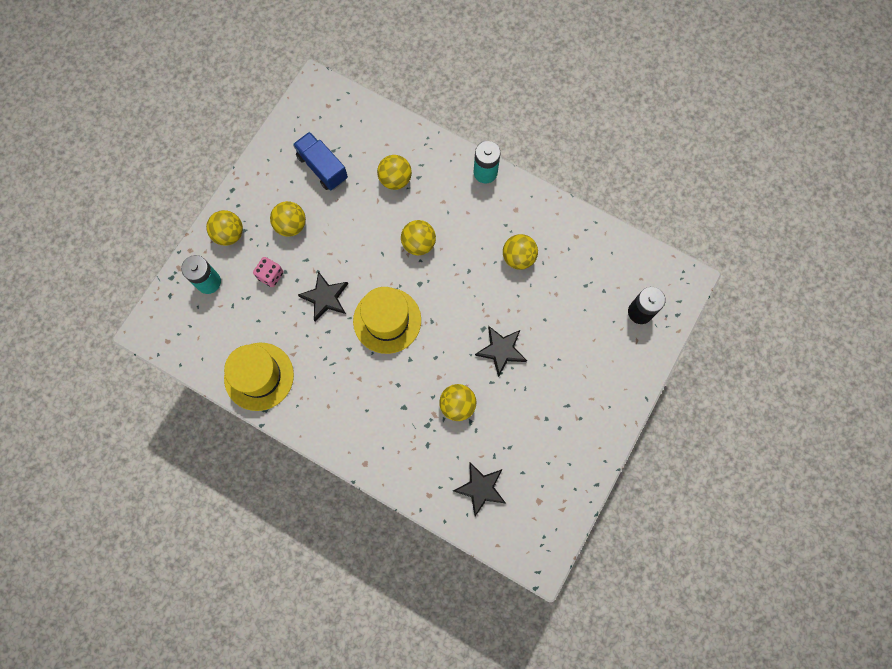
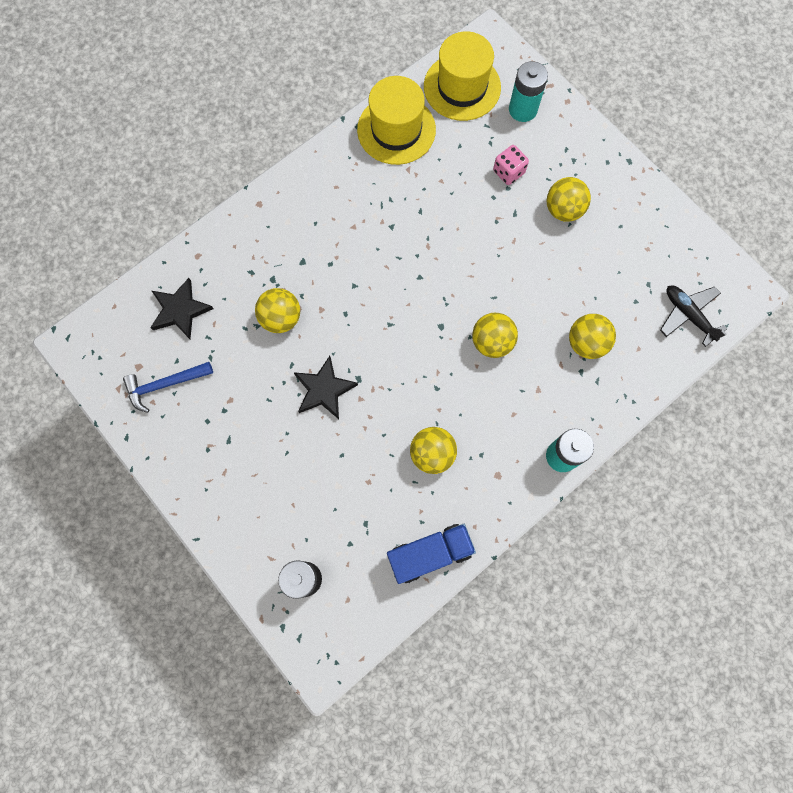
camera: 110 degrees right, 0 degrees up
yellow ball [206,210,243,246] -> none
blue truck [293,132,348,191] -> blue truck moved to [387,524,476,584]
black star [298,271,348,322] -> none
yellow hat [353,287,421,354] -> yellow hat moved to [424,31,501,121]
none -> blue hammer [123,362,213,413]
none -> black plane [660,285,728,347]

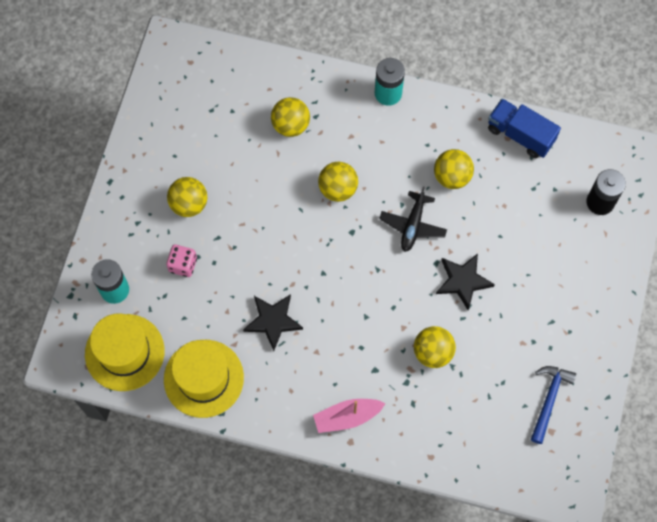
camera: 125 degrees left, 5 degrees down
blue hammer [123,362,213,413] -> blue hammer turned 105 degrees counterclockwise [531,366,576,444]
black star [150,278,213,339] -> black star moved to [243,294,303,351]
black plane [660,285,728,347] -> black plane moved to [379,186,447,252]
none -> pink boat [313,399,386,433]

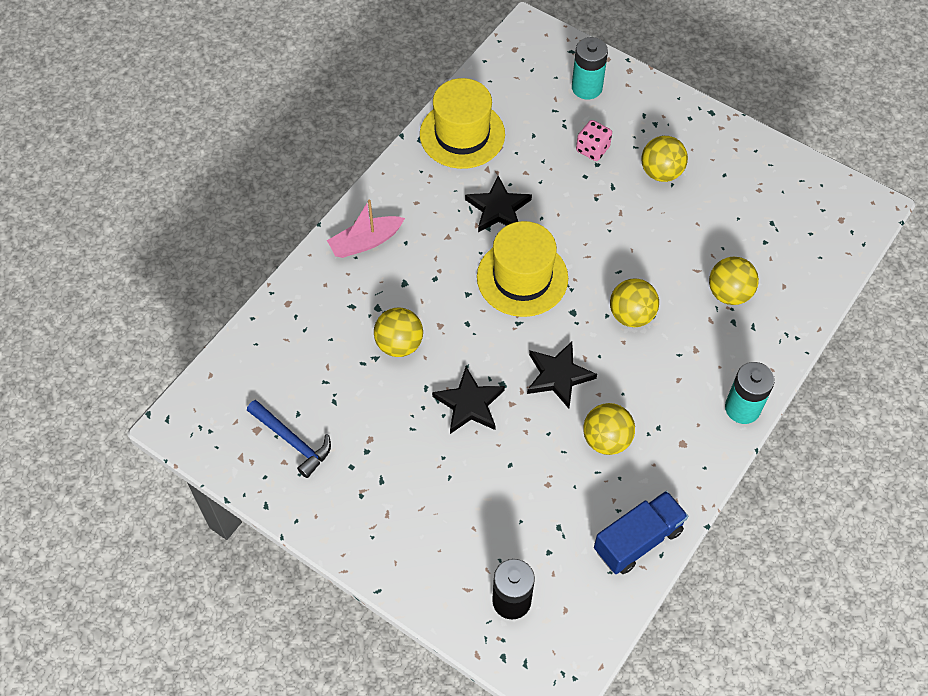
camera: 110 degrees right, 10 degrees down
yellow hat [85,313,165,391] -> yellow hat moved to [477,221,568,317]
pink boat [313,399,386,433] -> pink boat turned 120 degrees counterclockwise [327,200,405,258]
black plane [379,186,447,252] -> black star [527,342,597,408]

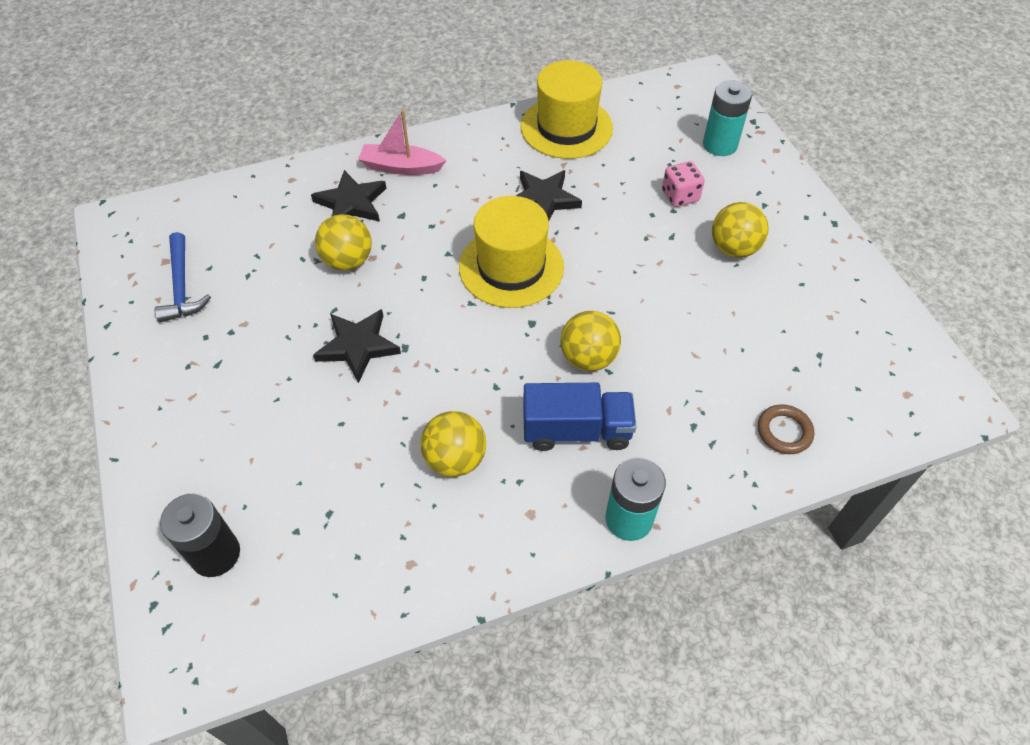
camera: 35 degrees right, 5 degrees down
black star [527,342,597,408] -> black star moved to [311,170,386,222]
blue truck [594,491,688,574] -> blue truck moved to [523,383,637,451]
yellow ball [709,256,759,305] -> none
none -> brown ring [758,404,814,454]

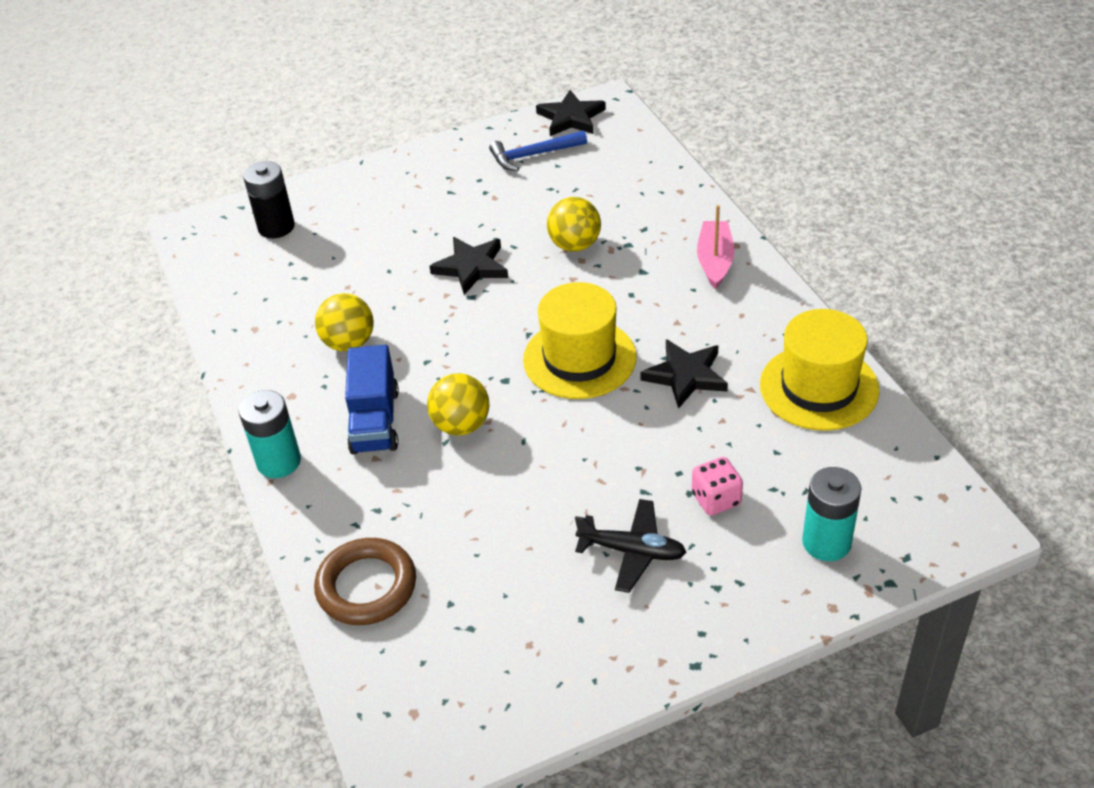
camera: 90 degrees right, 10 degrees down
black star [311,170,386,222] -> black star moved to [536,90,606,136]
yellow ball [712,202,769,258] -> black plane [575,499,686,593]
brown ring [758,404,814,454] -> brown ring [314,538,416,625], size x1.68

